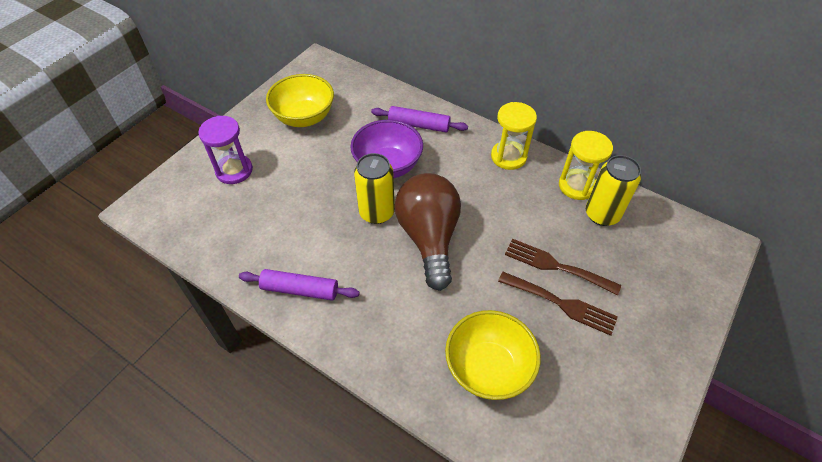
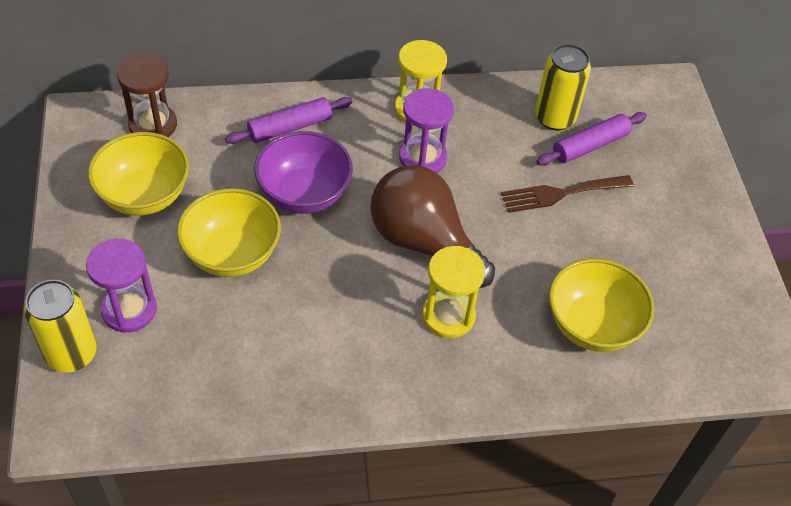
camera: 45 degrees left, 0 degrees up
purple rolling pin [239,269,360,301] -> purple rolling pin moved to [536,112,647,166]
yellow can [354,153,395,224] -> yellow can moved to [24,280,97,373]
brown fork [498,272,618,336] -> none
yellow hourglass [559,131,613,200] -> yellow hourglass moved to [422,246,485,338]
none -> brown hourglass [117,54,177,137]
none -> yellow bowl [177,188,281,277]
none -> purple hourglass [399,88,454,173]

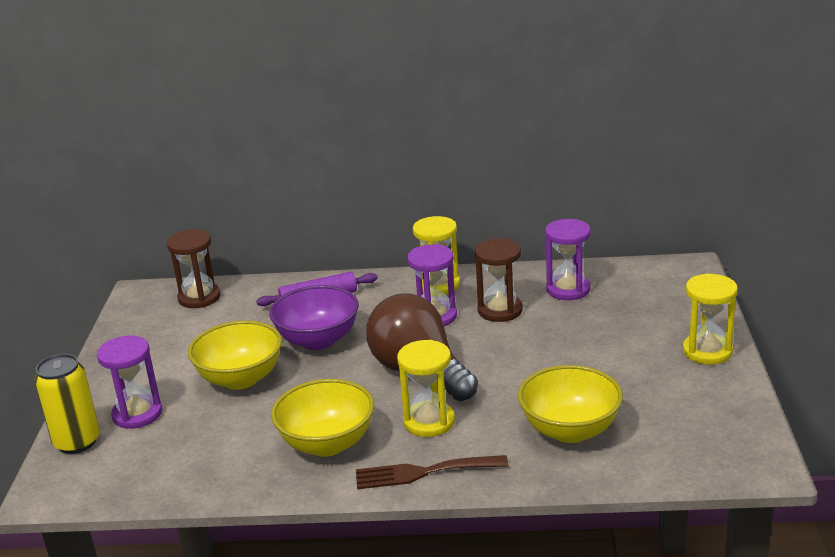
camera: 15 degrees right, 25 degrees down
yellow bowl [88,132,189,216] -> yellow bowl moved to [271,379,374,457]
brown fork [501,175,634,213] -> brown fork moved to [356,455,509,489]
yellow can [535,44,591,130] -> purple hourglass [545,219,591,300]
purple rolling pin [536,112,647,166] -> none
none -> brown hourglass [475,238,523,322]
none -> yellow hourglass [683,273,738,365]

